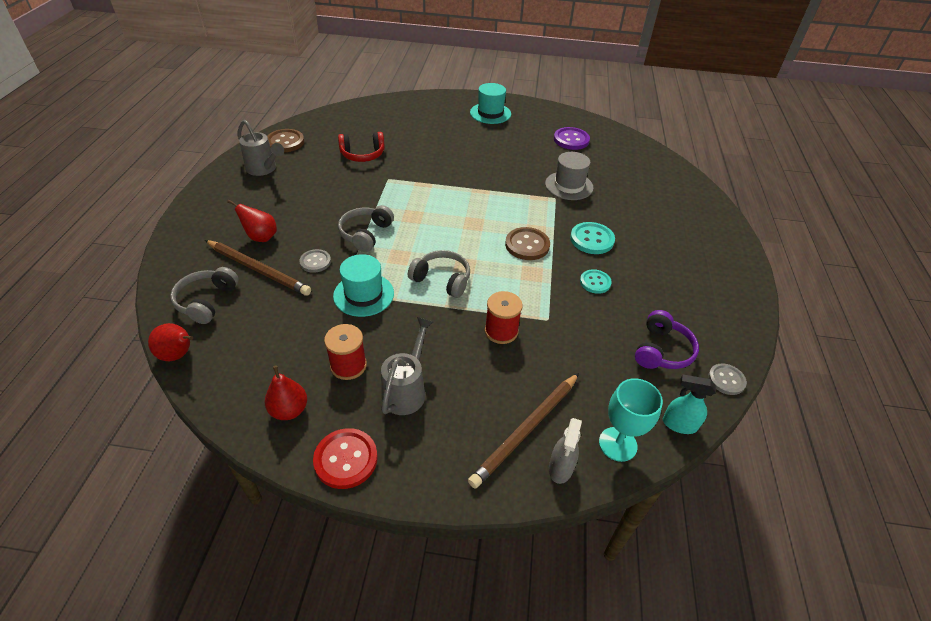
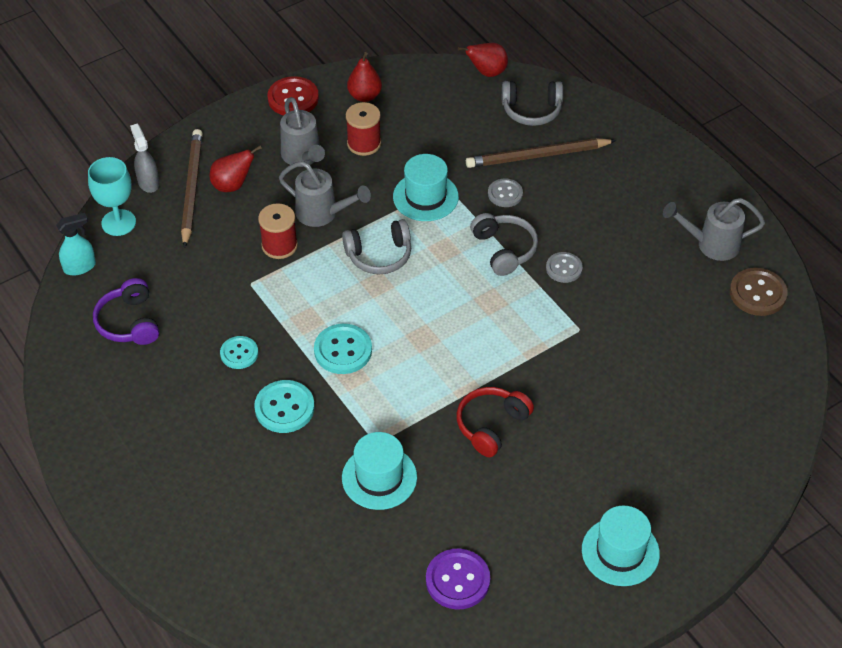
camera: 140 degrees right, 5 degrees up
grey headphones [170,267,239,324] -> grey headphones turned 120 degrees clockwise [502,81,563,126]
red pear [227,200,277,242] -> red pear moved to [210,146,262,192]
red headphones [338,132,385,162] -> red headphones moved to [457,387,534,457]
brown button [505,227,550,260] -> turquoise button [314,324,372,374]
grey hat [545,152,593,200] -> turquoise hat [342,432,417,510]
grey button [708,363,747,395] -> grey button moved to [546,252,583,283]
none -> grey watering can [279,161,371,227]

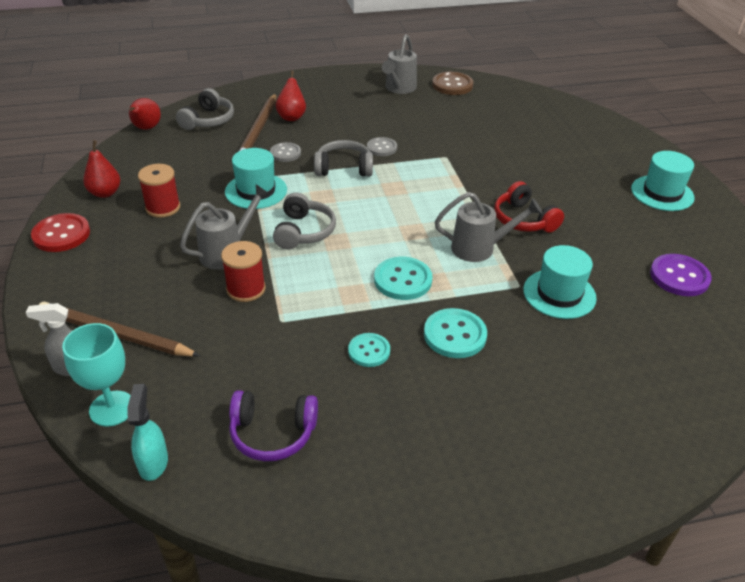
camera: 70 degrees left, 10 degrees down
red pear [210,146,262,192] -> red pear moved to [276,71,306,121]
grey watering can [280,97,325,167] -> grey watering can moved to [435,192,542,262]

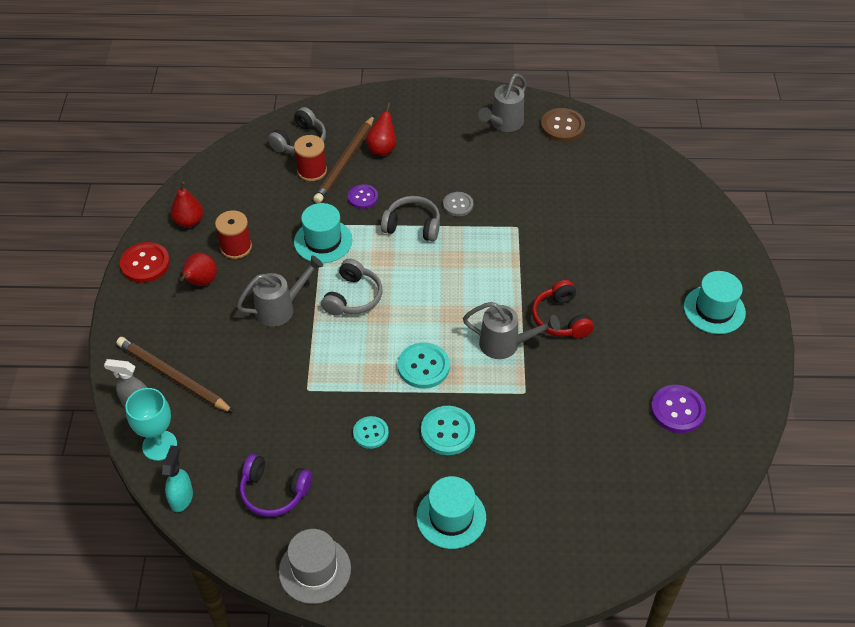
camera: 15 degrees right, 10 degrees up
red pear [129,98,161,130] -> red pear moved to [180,253,217,286]
red spool [221,241,266,302] -> red spool moved to [294,135,327,181]
grey button [270,142,301,162] -> purple button [348,184,378,209]
turquoise hat [523,245,597,319] -> turquoise hat moved to [416,476,486,549]
none -> grey hat [279,529,351,604]

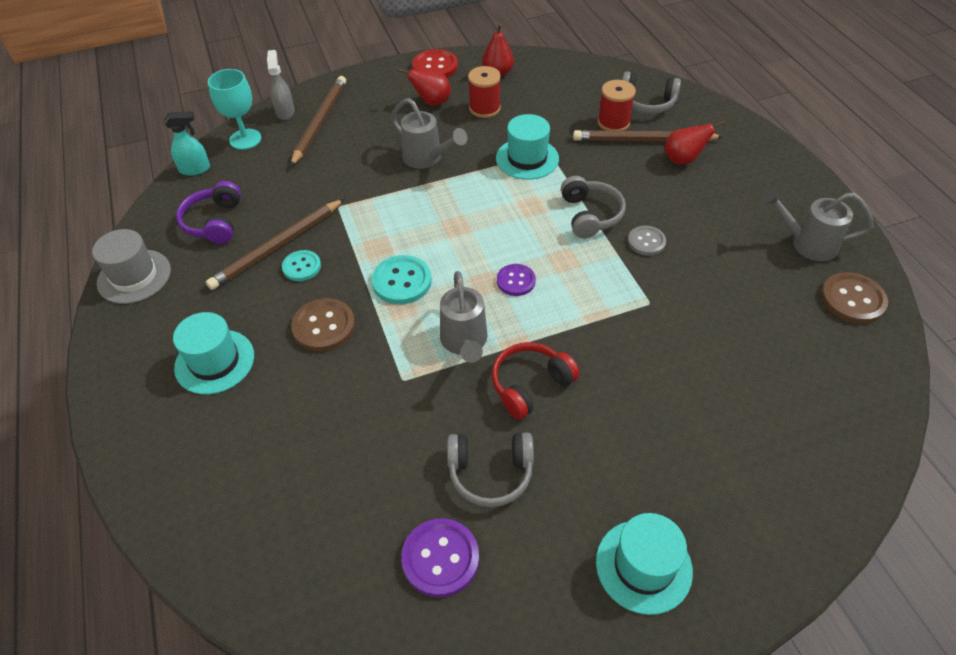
camera: 70 degrees right, 0 degrees up
grey headphones [321,259,382,316] -> grey headphones moved to [447,432,534,507]
purple button [348,184,378,209] -> purple button moved to [497,264,536,296]
turquoise button [421,406,475,455] -> brown button [291,298,355,352]
none -> brown pencil [206,199,344,290]

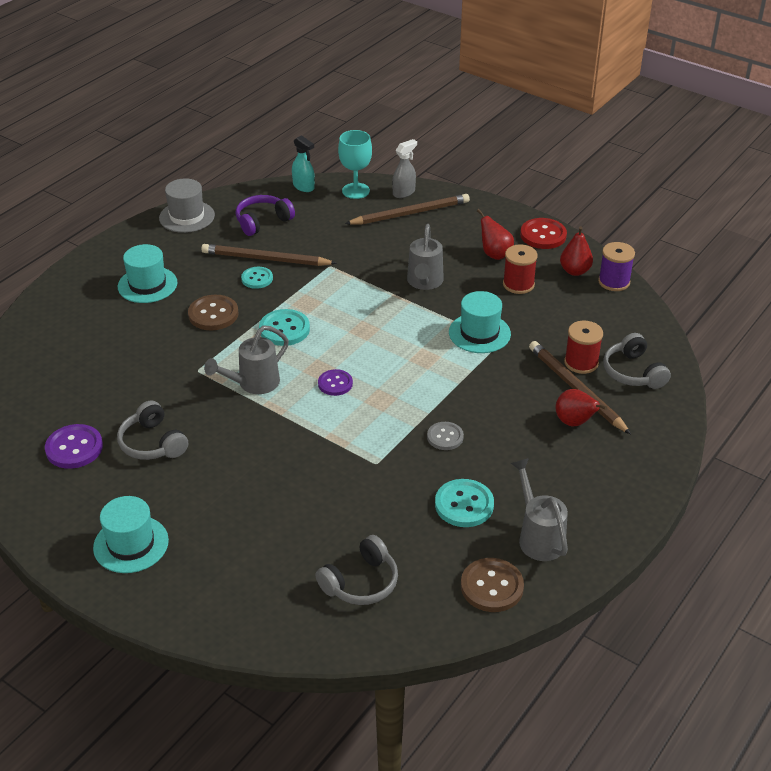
camera: 55 degrees right, 10 degrees down
red headphones [492,342,580,420] -> none
grey headphones [561,176,626,238] -> grey headphones moved to [315,535,398,605]
none -> turquoise button [435,479,494,527]
none -> purple spool [598,242,635,291]

